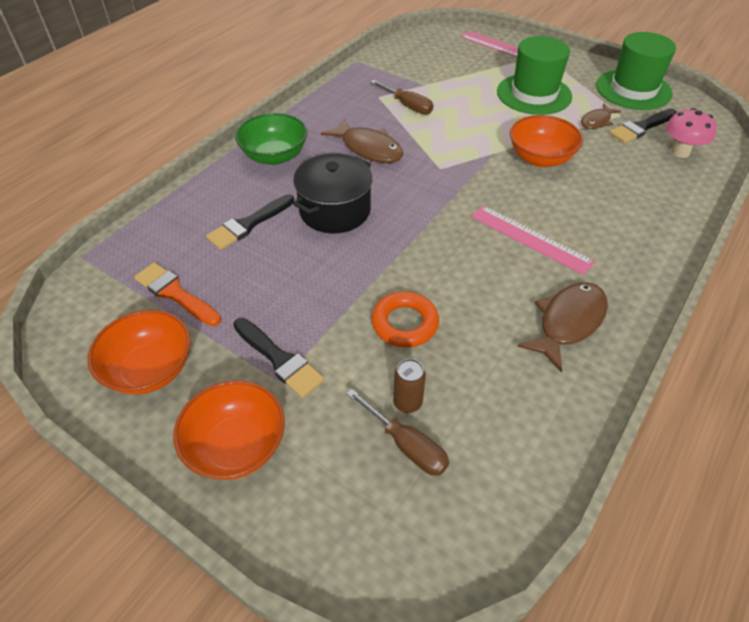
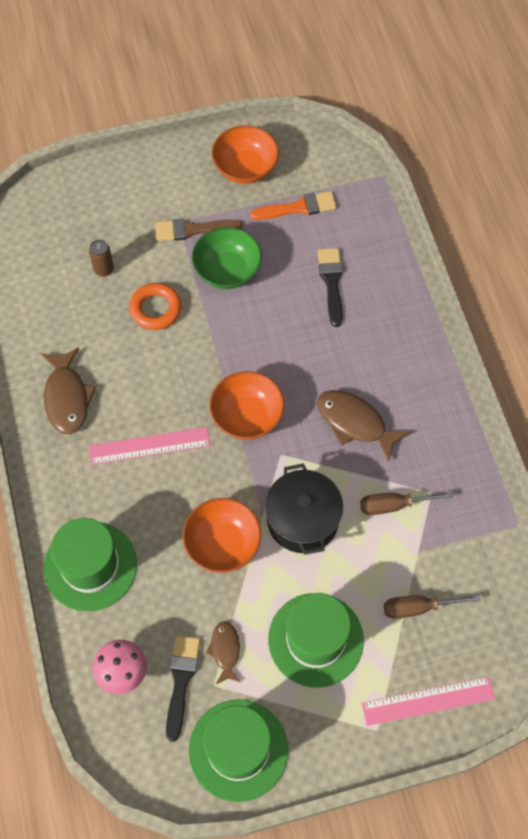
camera: 130 degrees right, 15 degrees up
orange bowl [173,380,285,480] -> orange bowl moved to [210,371,284,440]
black brush [233,318,324,398] -> brown brush [155,219,243,241]
green bowl [235,113,307,165] -> green bowl moved to [192,227,262,289]
black pot [293,153,373,233] -> black pot moved to [265,463,343,555]
brown fish [321,117,403,163] -> brown fish turned 45 degrees clockwise [317,390,410,462]
brown screwdriver [346,389,449,476] -> brown screwdriver moved to [384,595,481,619]
none -> green hat [44,518,137,612]

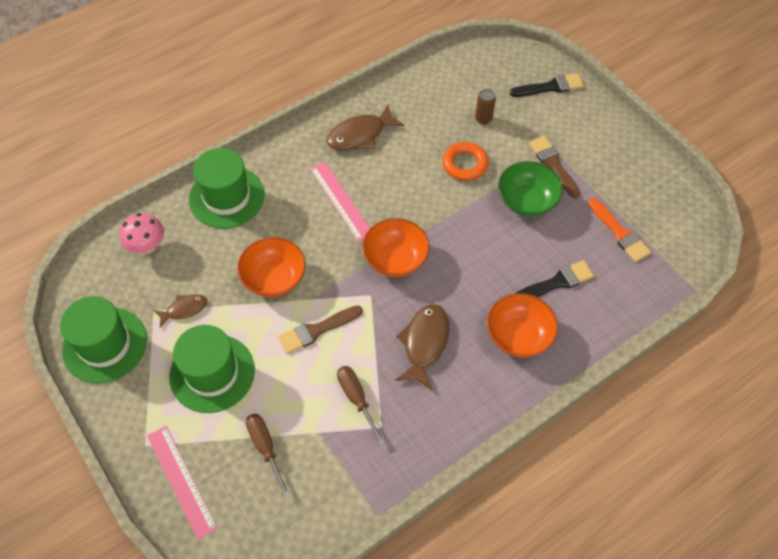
camera: 70 degrees right, 5 degrees down
black brush [166,635,200,742] -> black brush moved to [510,73,584,97]
orange bowl [212,126,279,184] -> orange bowl moved to [487,293,558,358]
black pot [265,463,343,555] -> brown brush [278,305,363,354]

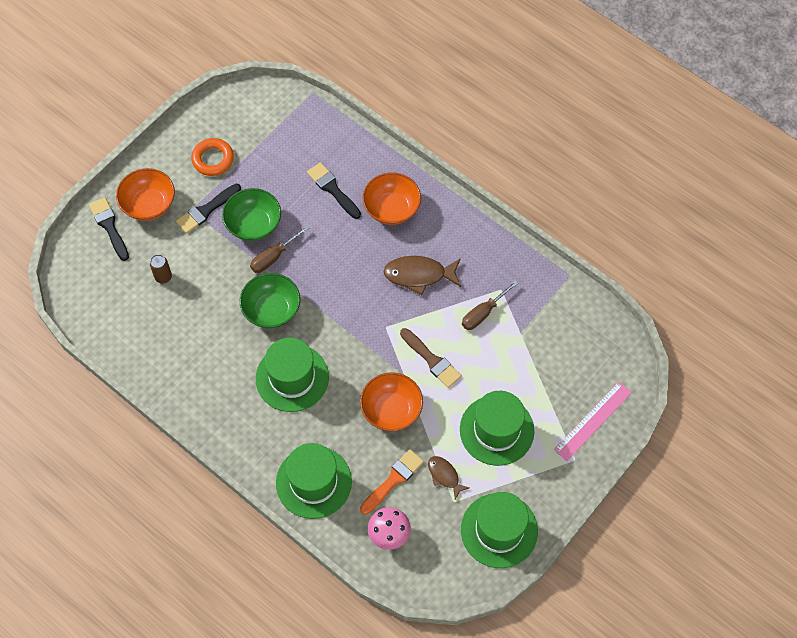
camera: 105 degrees left, 5 degrees up
brown screwdriver [246,413,290,497] -> brown screwdriver moved to [250,225,309,273]
pink ruler [310,162,370,242] -> green hat [256,338,329,412]
brown fish [326,105,404,150] -> none
orange bowl [362,218,430,277] -> orange bowl moved to [116,168,175,221]
orange ring [442,142,489,181] -> orange ring moved to [191,138,234,176]
brown brush [529,136,580,198] -> black brush [176,184,241,234]
orange brush [588,198,651,262] -> orange brush moved to [360,449,424,514]
none -> green bowl [240,273,300,329]

